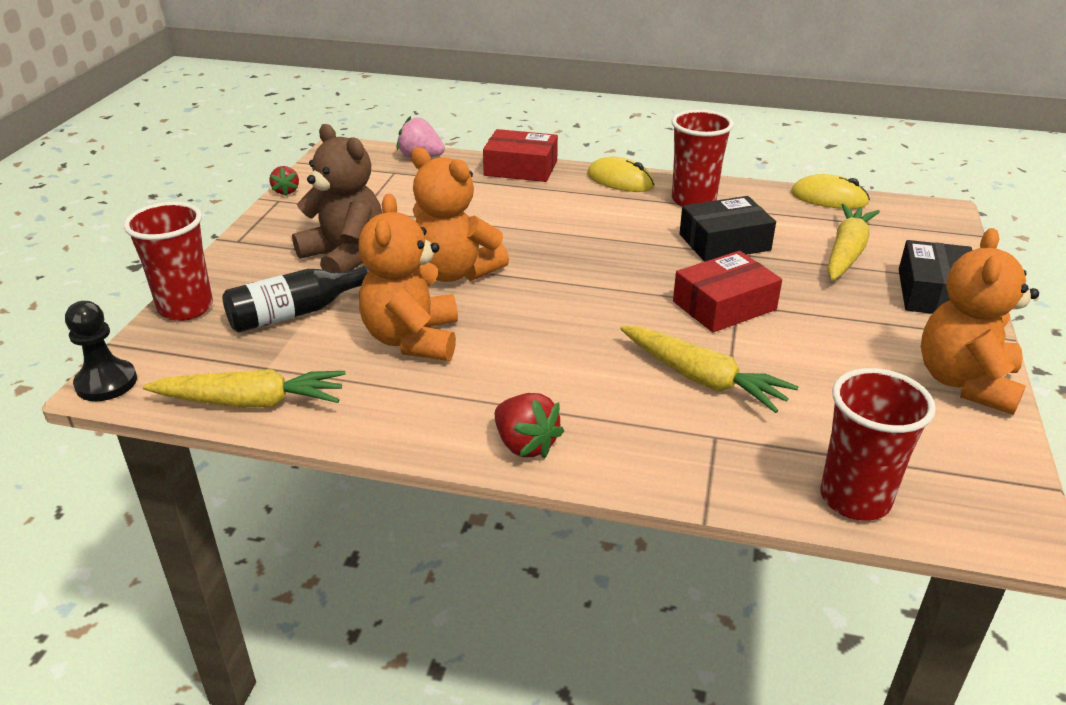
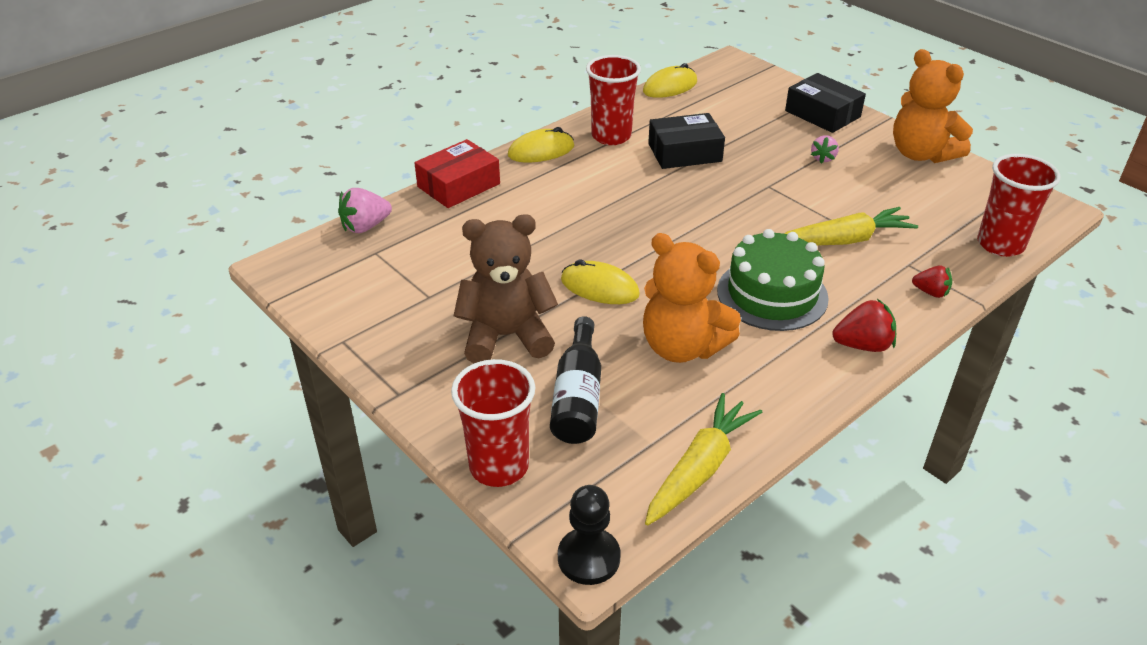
camera: 55 degrees left, 5 degrees up
red strawberry [270,166,299,196] -> red strawberry moved to [912,265,952,298]
orange teddy bear [411,147,509,282] -> yellow mouse [561,259,640,304]
red box [673,251,782,332] -> none
black box [679,196,776,262] -> black box turned 60 degrees clockwise [648,113,725,169]
yellow carrot [827,204,880,281] -> none
none -> green cake [717,229,829,331]
none -> pink strawberry [811,135,839,164]

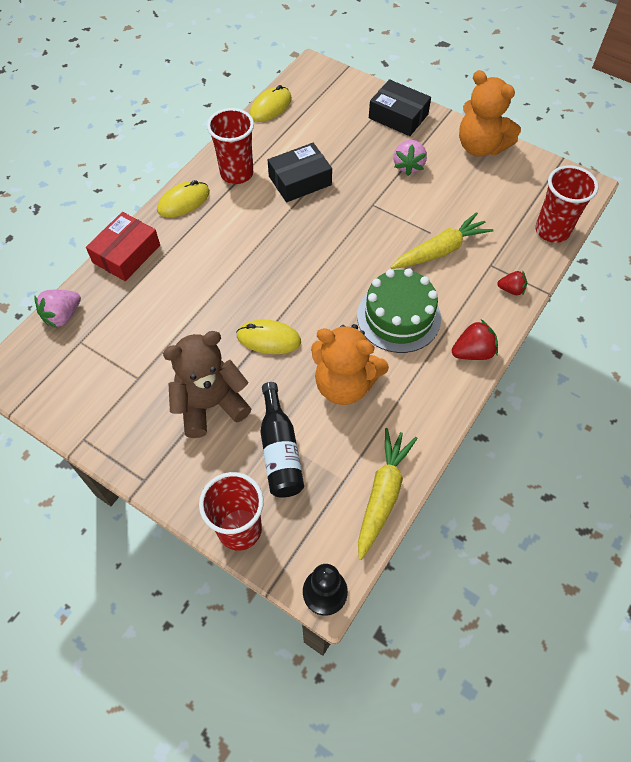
camera: 15 degrees left, 20 degrees up
pink strawberry [811,135,839,164] -> pink strawberry [393,140,427,176], size x1.53

